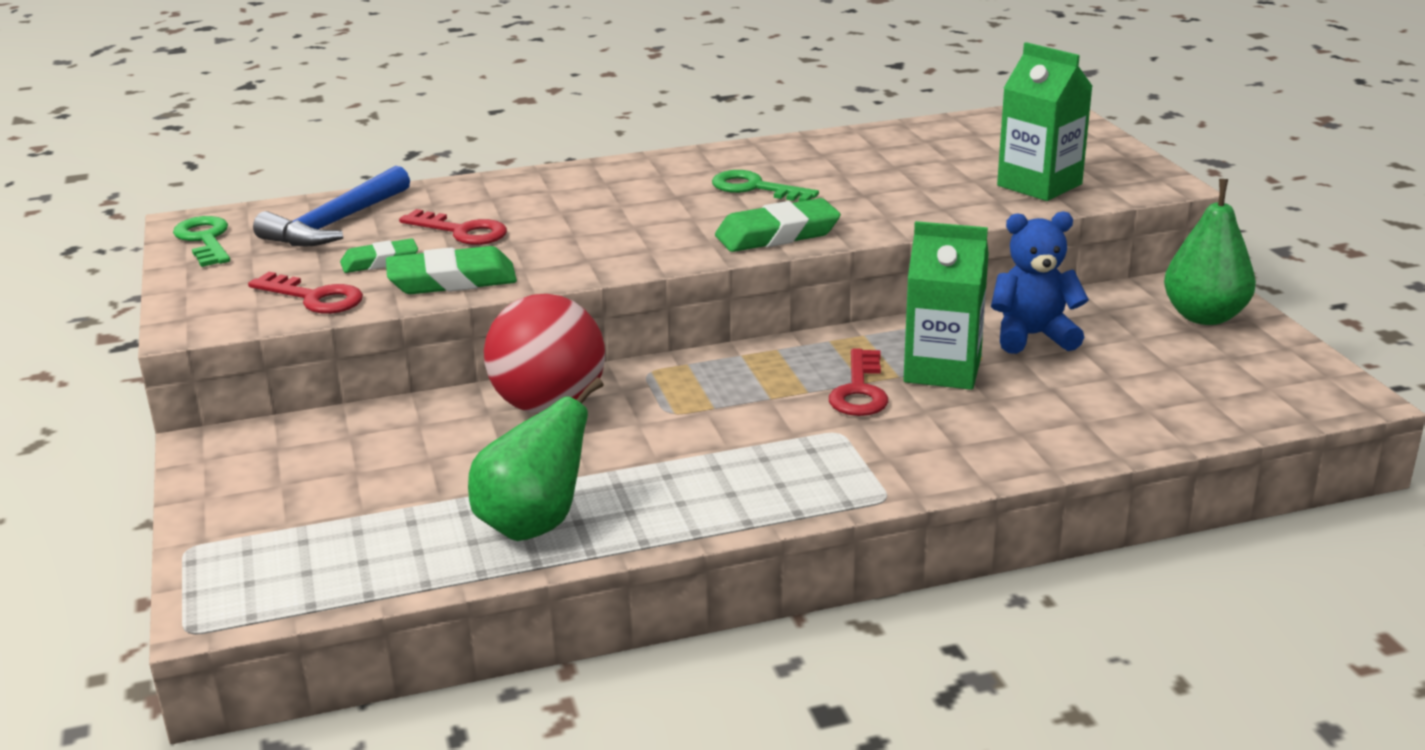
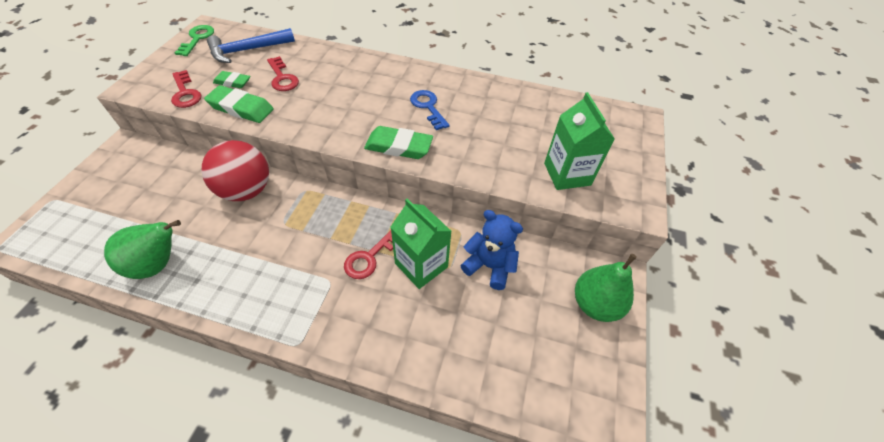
camera: 30 degrees right, 25 degrees up
green key [712,170,819,202] -> blue key [410,90,450,130]

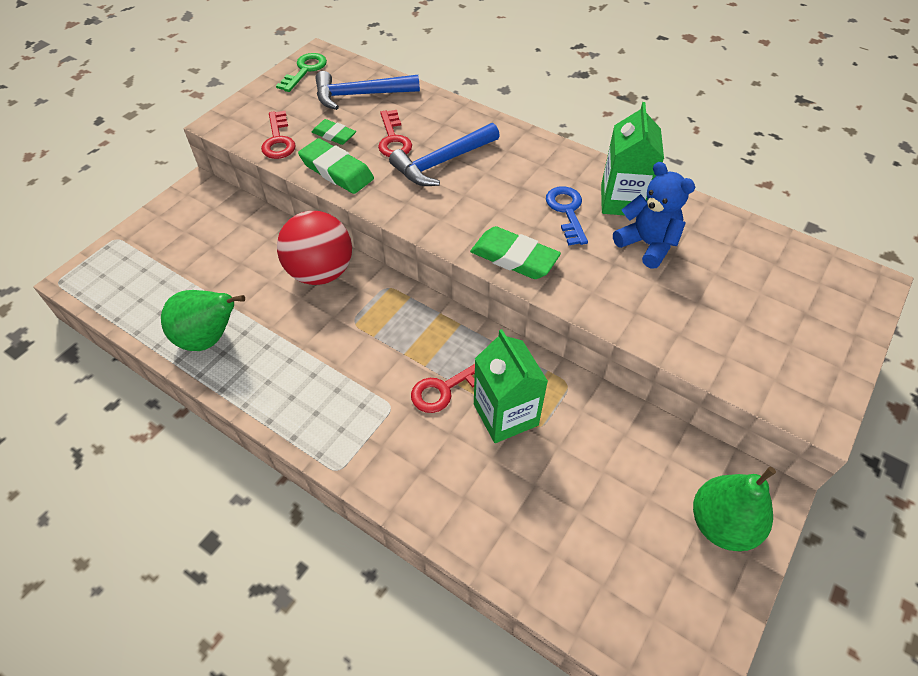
camera: 20 degrees right, 0 degrees up
blue teddy bear [460,210,523,290] -> blue teddy bear moved to [613,162,695,269]
green carton [544,92,615,190] -> green carton moved to [601,102,664,215]
none -> blue hammer [389,123,500,186]

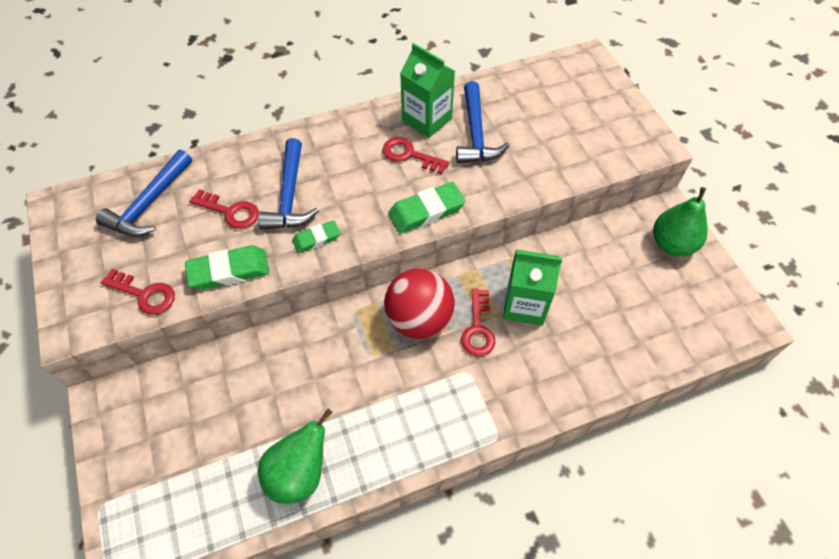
camera: 55 degrees left, 5 degrees up
green key [276,53,327,92] -> none
red ball [277,211,352,285] -> red ball moved to [384,268,455,339]
green eraser [312,119,356,145] -> green eraser moved to [292,220,340,253]
blue key [546,186,588,246] -> red key [383,137,450,174]
blue teddy bear [613,162,695,269] -> blue hammer [456,81,510,163]

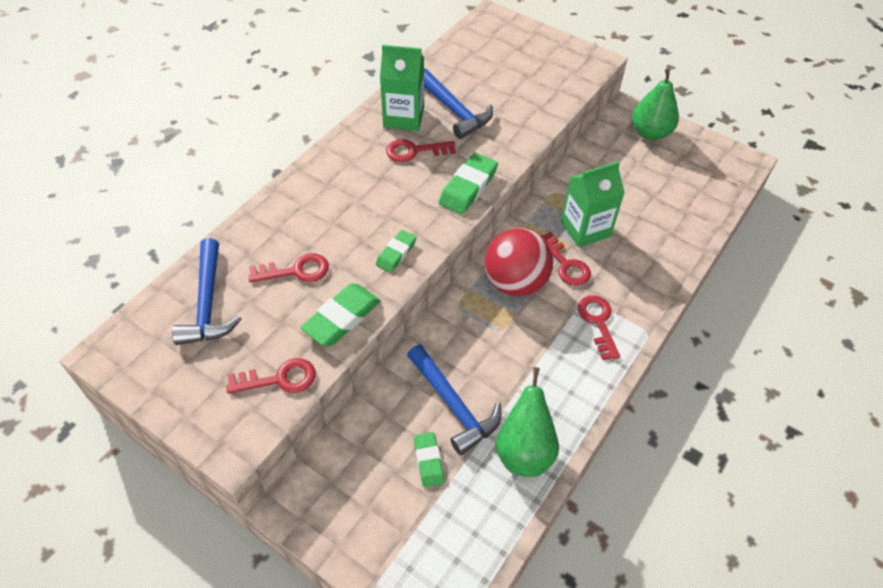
camera: 35 degrees left, 5 degrees down
blue hammer [258,138,319,229] -> blue hammer moved to [407,344,501,455]
none -> green eraser [414,432,444,487]
none -> red key [578,295,620,360]

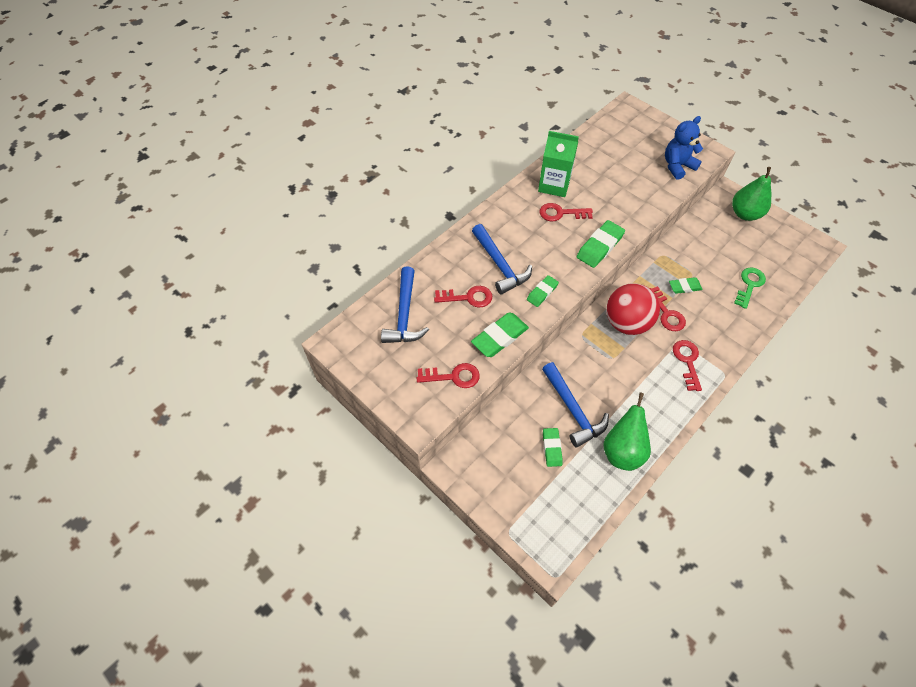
camera: 10 degrees right, 5 degrees up
blue hammer [424,68,493,139] -> blue hammer moved to [472,224,532,294]
green carton [561,161,625,247] -> green eraser [669,277,703,294]
none -> blue teddy bear [665,116,703,180]
none -> green key [734,268,766,309]

